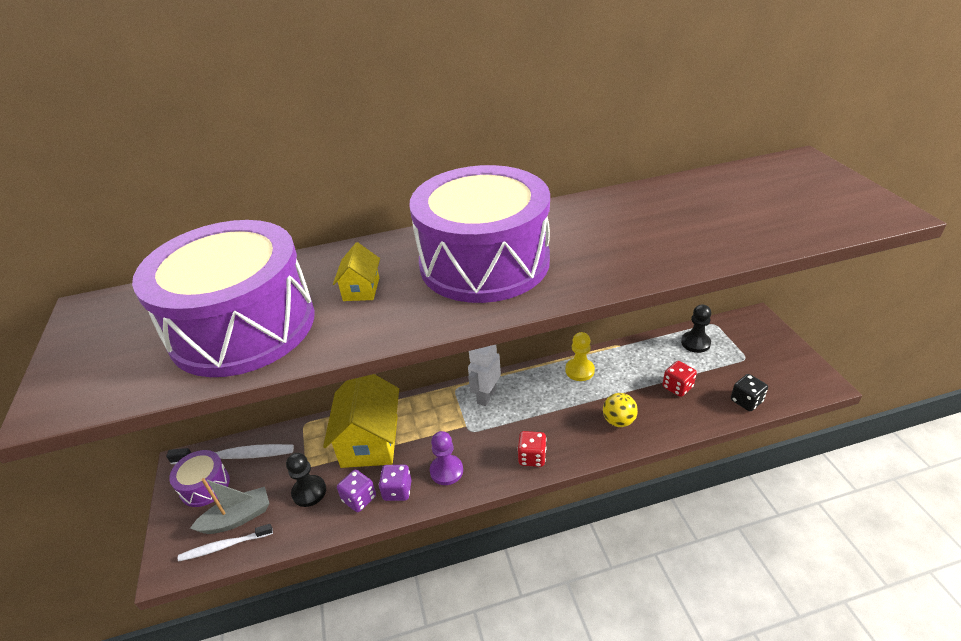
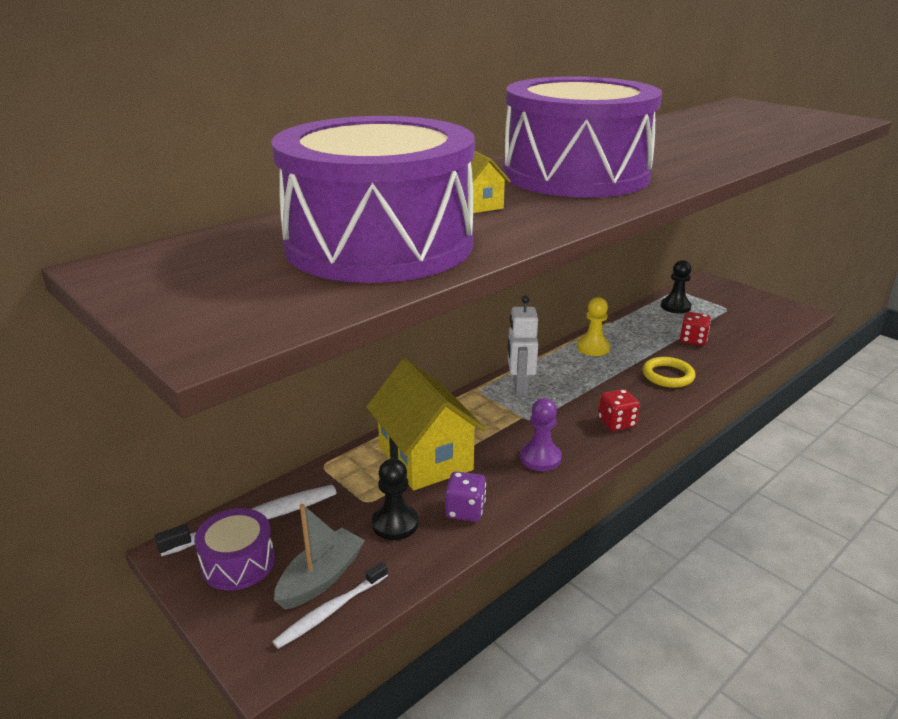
camera: 30 degrees left, 10 degrees down
purple dice [379,465,412,501] -> none
yellow ball [603,393,638,427] -> yellow ring [642,357,695,388]
black dice [731,374,768,411] -> none

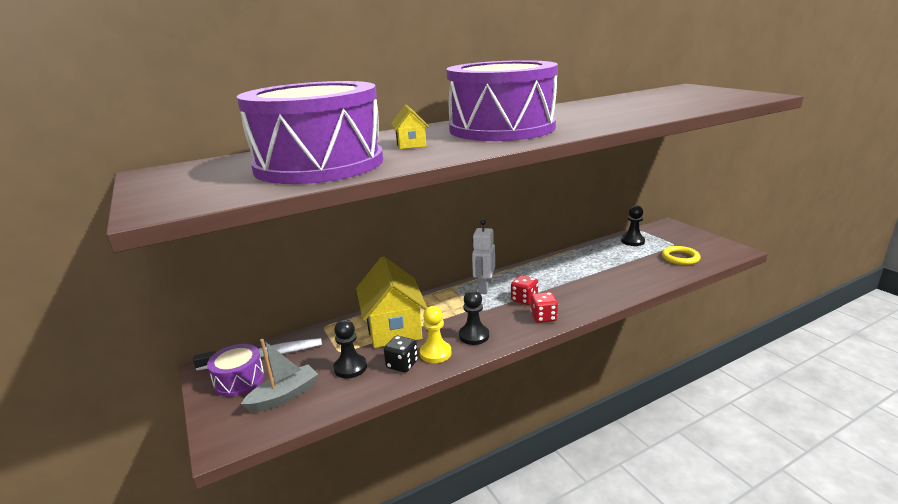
camera: 15 degrees right, 5 degrees down
white toothbrush [272,562,388,649] -> none
purple dice [445,471,486,522] -> black dice [384,336,418,373]
purple pawn [520,398,562,471] -> black pawn [459,290,489,345]
yellow pawn [577,297,610,356] -> yellow pawn moved to [420,306,452,363]
yellow ring [642,357,695,388] -> yellow ring moved to [662,246,700,265]
red dice [680,312,711,346] -> red dice moved to [511,275,538,305]

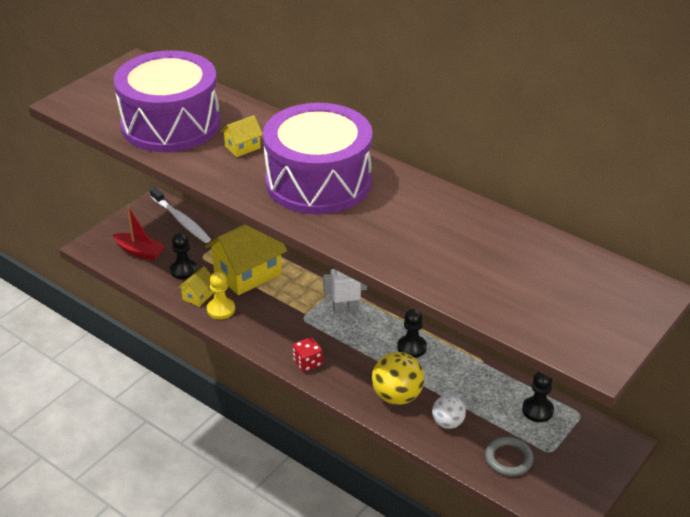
camera: 65 degrees right, 15 degrees up
purple drum [207,344,265,397] -> none
grey boat [241,339,318,413] -> red boat [113,206,165,260]
black dice [384,336,418,373] -> yellow house [178,266,214,307]
black pawn [459,290,489,345] -> black pawn moved to [397,309,427,358]
red dice [511,275,538,305] -> none
yellow ring [662,246,700,265] -> grey ring [485,437,534,476]
none -> yellow ball [372,352,424,405]
none -> white ball [432,395,466,429]

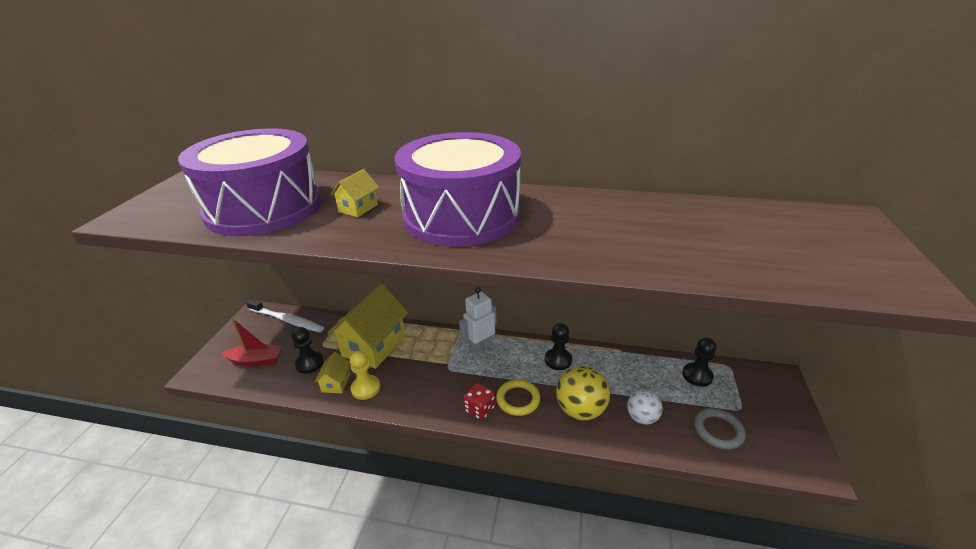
camera: 25 degrees left, 5 degrees down
none -> yellow ring [496,379,540,416]

